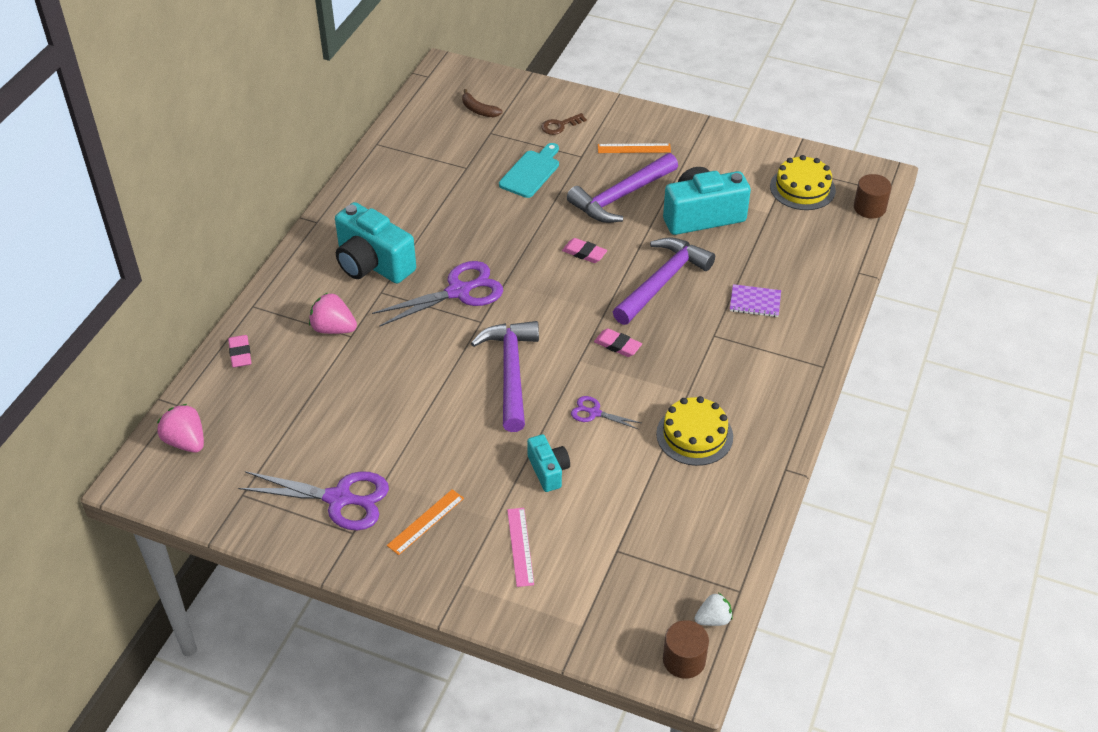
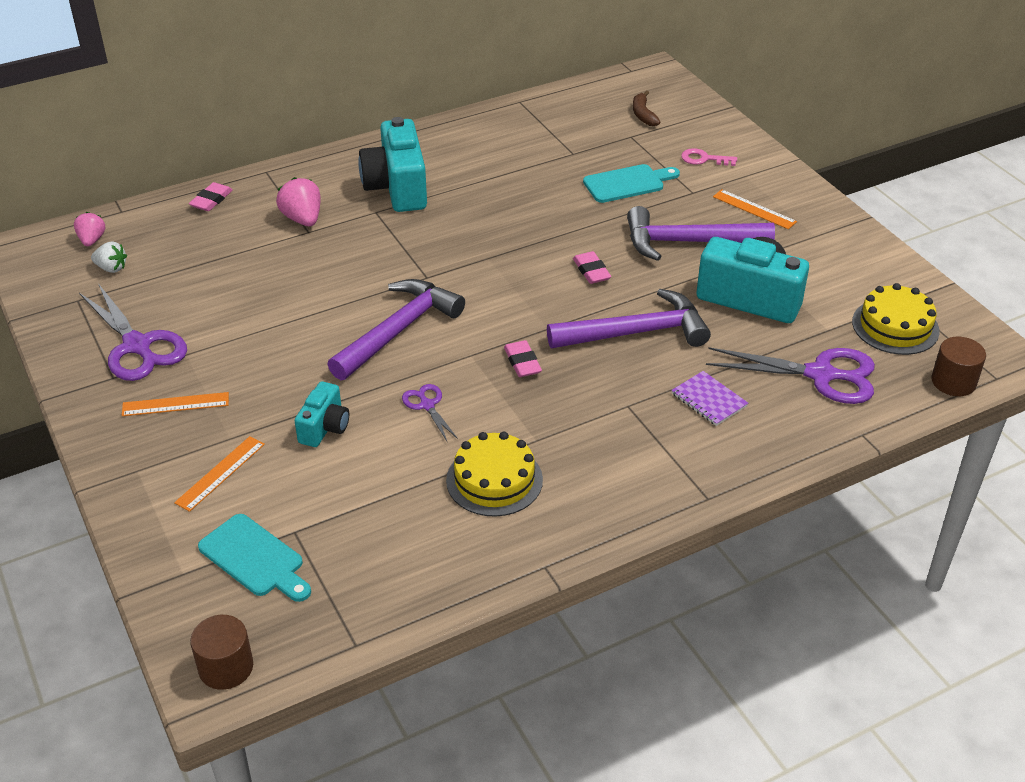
camera: 40 degrees right, 5 degrees down
pink strawberry [157,404,204,453] -> pink strawberry [74,212,105,246], size x0.66
purple scissors [372,261,503,327] -> purple scissors moved to [706,347,875,404]
pink ruler [507,508,534,587] -> orange ruler [174,436,265,512]
brown key [541,113,587,135] -> pink key [681,148,737,166]
white strawberry [695,593,732,626] -> white strawberry moved to [91,241,127,273]
none -> turquoise cutting board [198,514,311,602]

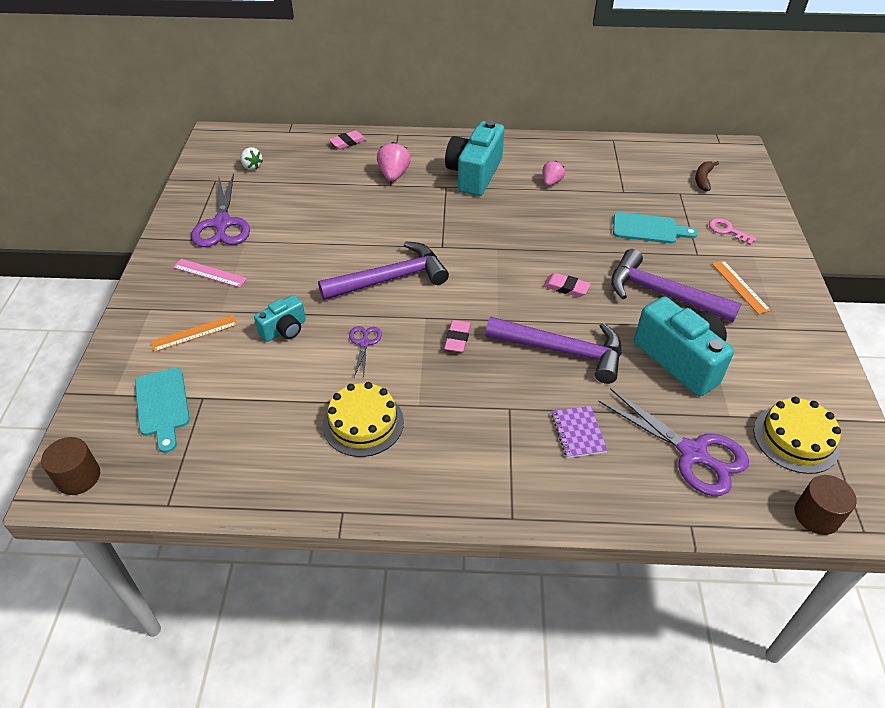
camera: 30 degrees right, 5 degrees up
pink strawberry [74,212,105,246] -> pink strawberry moved to [542,161,565,186]
orange ruler [122,392,229,416] -> pink ruler [173,259,247,288]
pink eraser [573,251,611,284] -> pink eraser turned 75 degrees counterclockwise [543,273,591,297]

